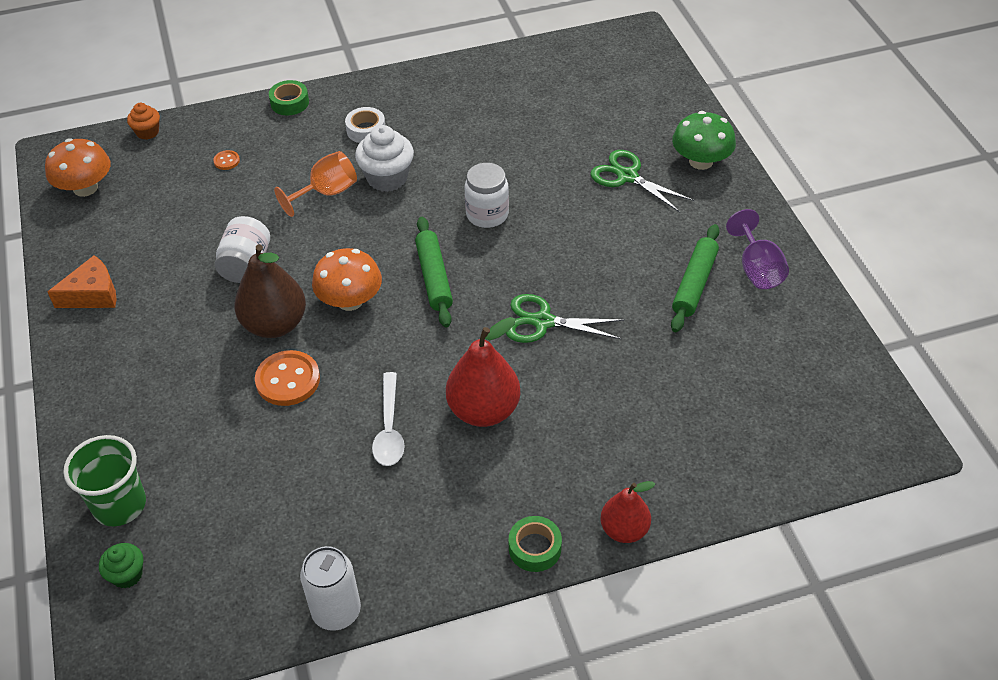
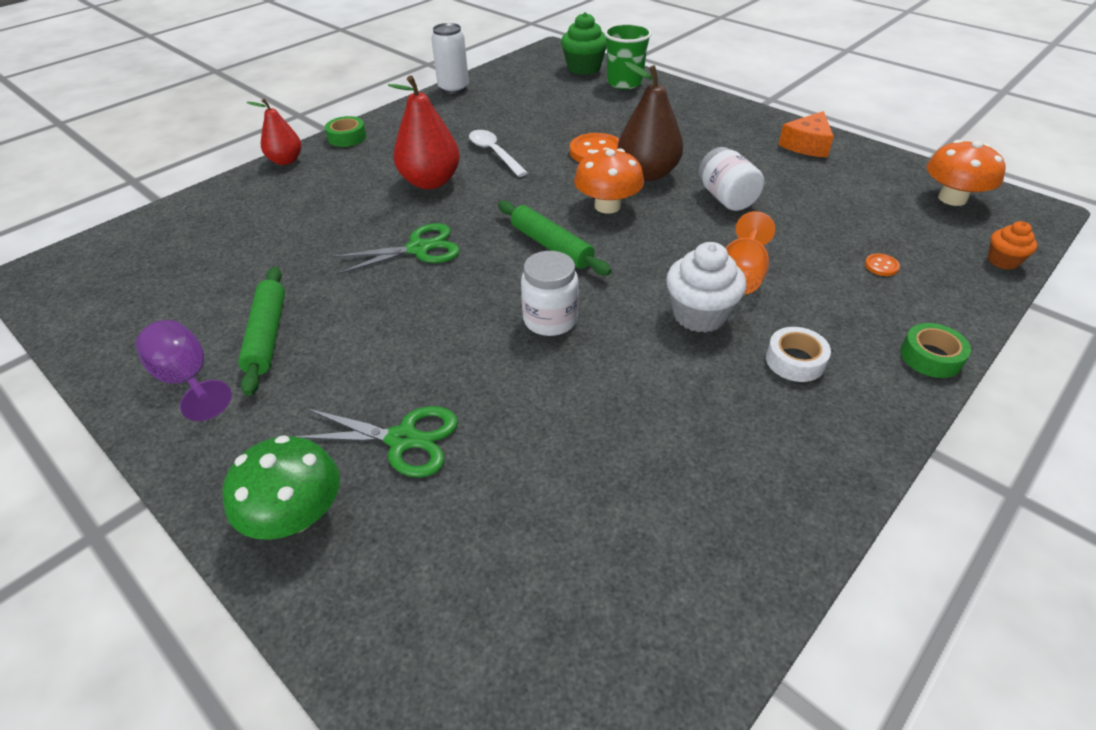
camera: 150 degrees right, 5 degrees down
green cupcake [99,543,143,589] -> green cupcake [561,12,607,75], size x1.73

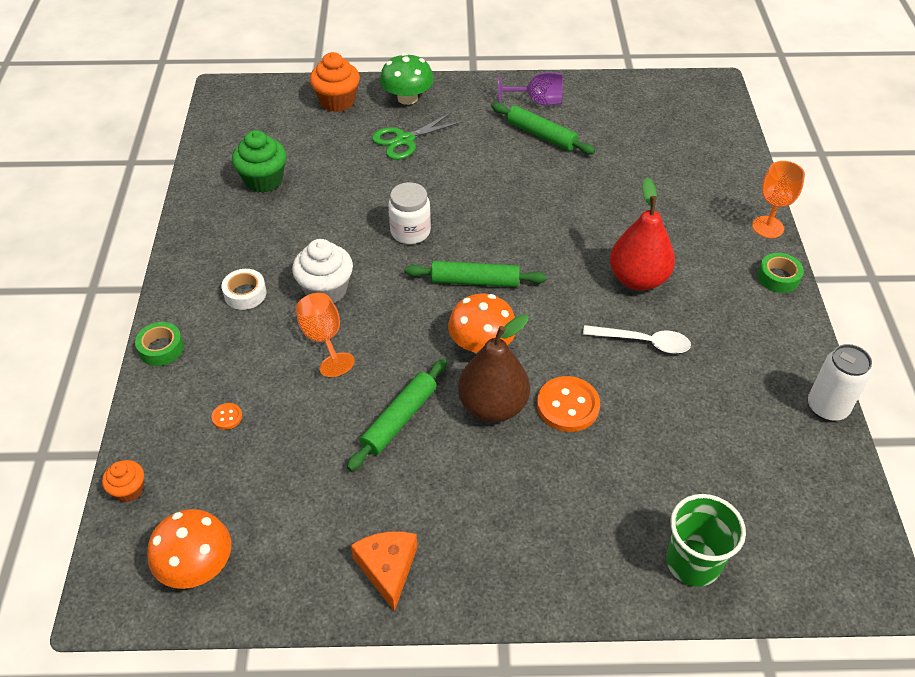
camera: 135 degrees right, 5 degrees up
red pear [246,99,301,165] -> orange goblet [752,161,805,238]
green scissors [332,223,460,275] -> none
green cupcake [561,12,607,75] -> green cupcake moved to [232,130,287,193]
white jar [699,147,764,211] -> green rolling pin [347,359,447,471]
none -> orange cupcake [310,52,360,112]

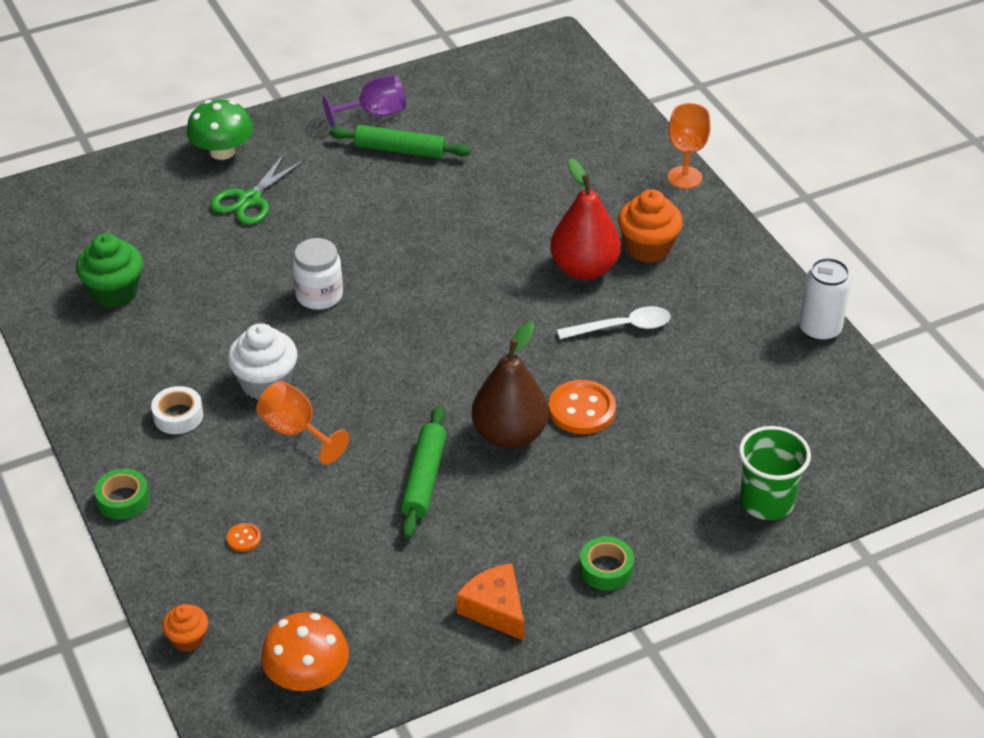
camera: 25 degrees left, 5 degrees down
orange cupcake [310,52,360,112] -> orange cupcake moved to [618,189,683,263]
green rolling pin [405,261,546,287] -> none
orange mushroom [448,294,516,354] -> none
green tape [757,253,804,293] -> green tape moved to [580,536,634,591]

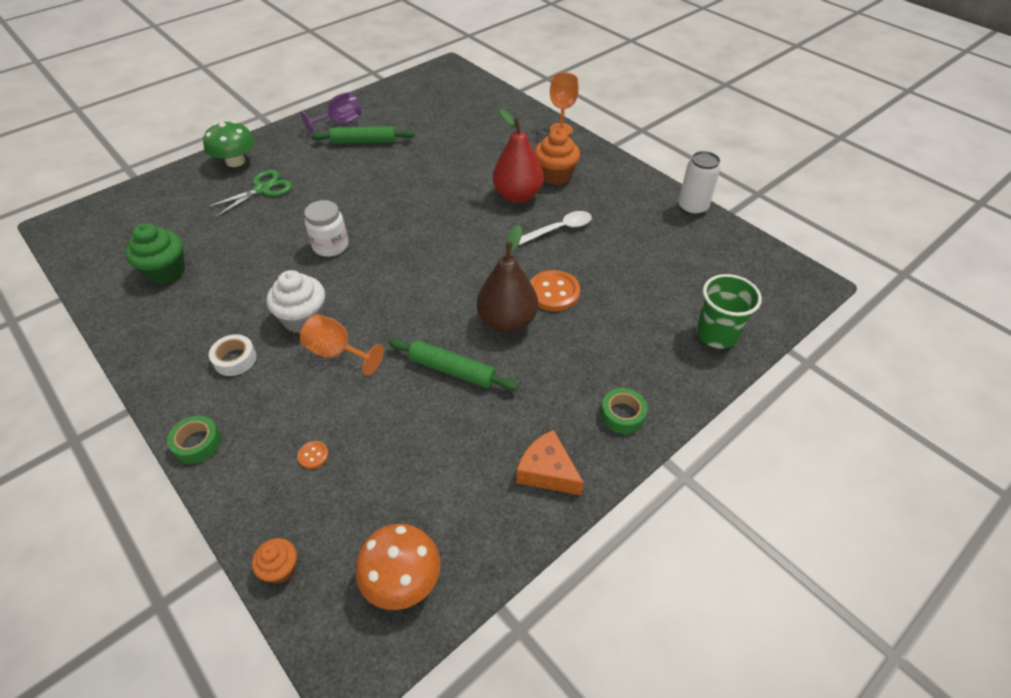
camera: 15 degrees left, 5 degrees up
green scissors [210,153,305,225] -> green scissors turned 150 degrees counterclockwise [205,170,292,218]
green rolling pin [401,406,446,539] -> green rolling pin turned 60 degrees counterclockwise [388,338,519,391]

